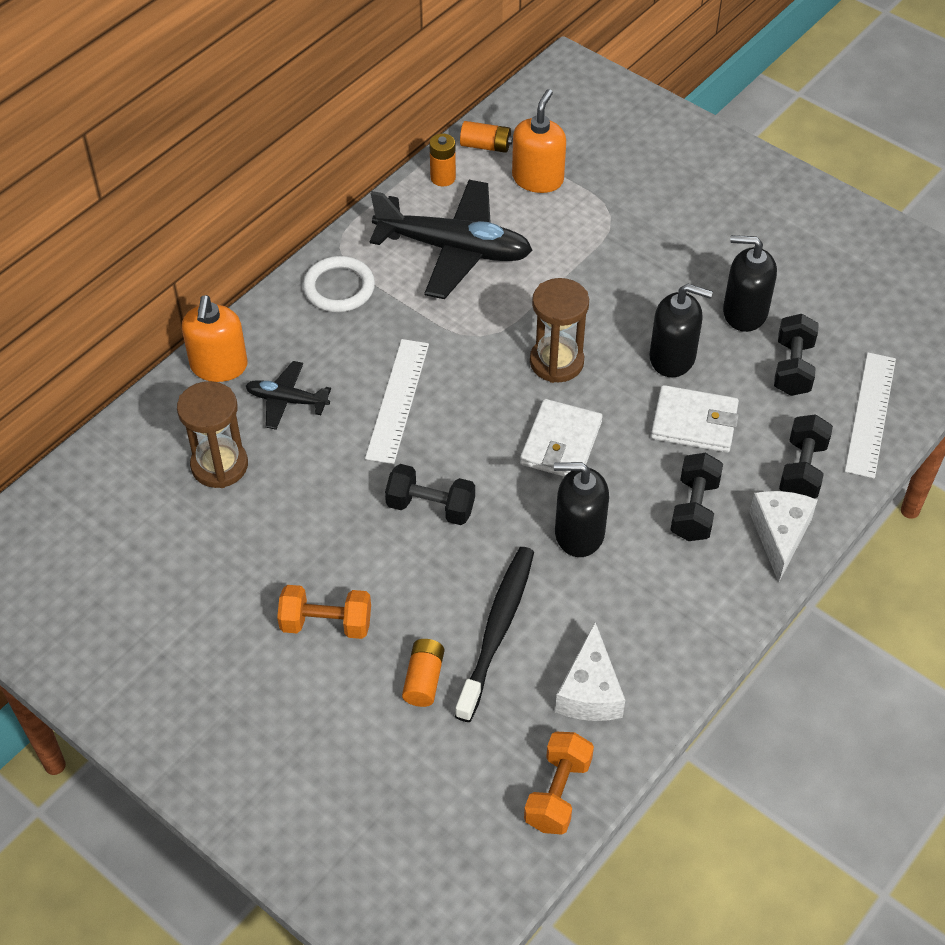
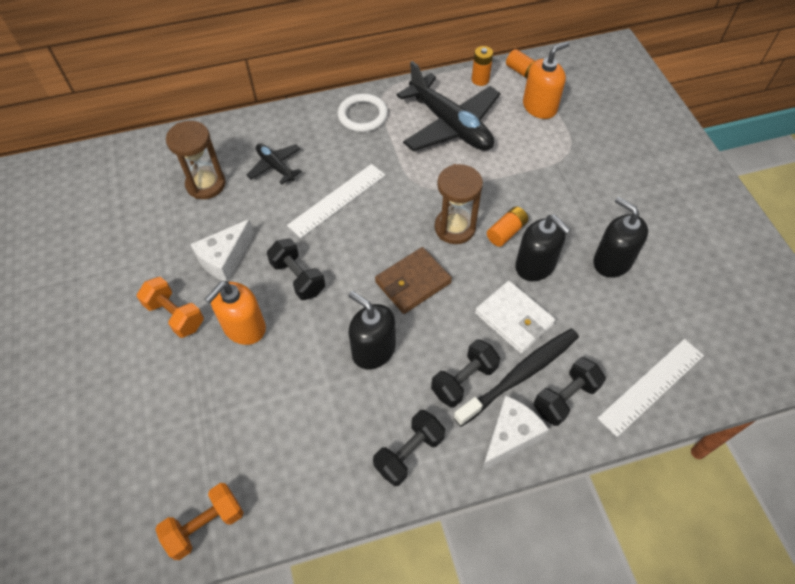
camera: 35 degrees right, 5 degrees up
orange soap dispenser [182,295,247,382] -> orange soap dispenser moved to [205,281,266,345]
orange battery [402,639,444,707] -> orange battery moved to [487,206,528,247]
black toothbrush [455,547,534,722] -> black toothbrush moved to [453,328,579,427]
white wallet [520,399,602,477] -> brown wallet [375,247,452,314]
white cheese [555,622,625,721] -> white cheese moved to [190,219,254,281]
black dumbbell [774,314,819,396] -> black dumbbell moved to [373,410,445,486]

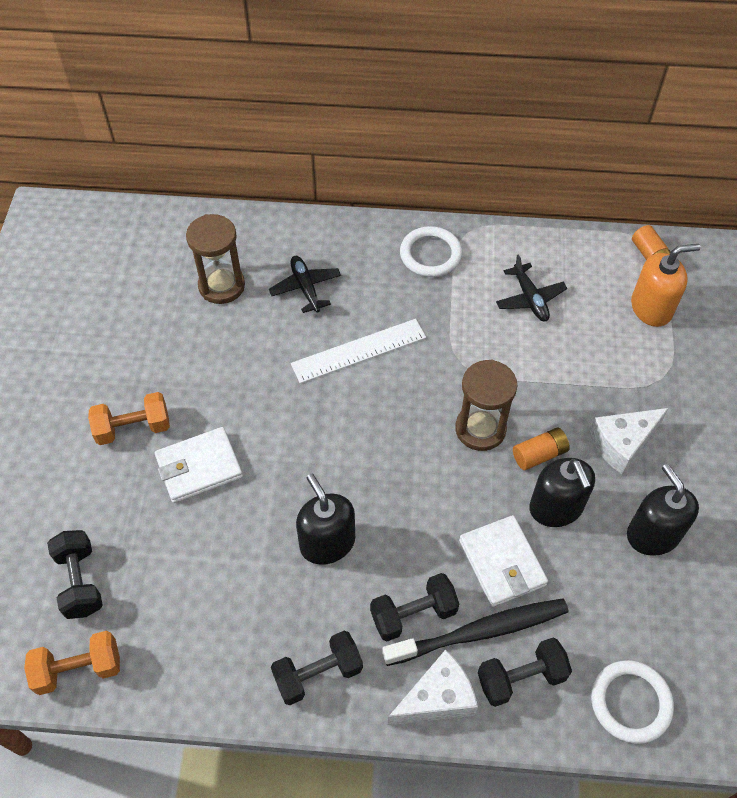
camera: 20 degrees right, 0 degrees up
orange dumbbell [137,277,204,338] -> orange dumbbell turned 75 degrees counterclockwise [88,392,170,445]
white cheese [190,219,254,281] -> white cheese moved to [589,408,669,474]
orange soap dispenser [205,281,266,345] -> white wallet [155,427,243,503]
black dumbbell [267,239,325,300] -> black dumbbell moved to [47,530,103,619]
brown wallet [375,247,452,314] -> none
black plane [397,61,501,151] -> black plane [496,254,567,322], size x0.50
orange battery [472,46,493,86] -> none
white ruler [597,339,704,437] -> white ring [591,660,674,744]

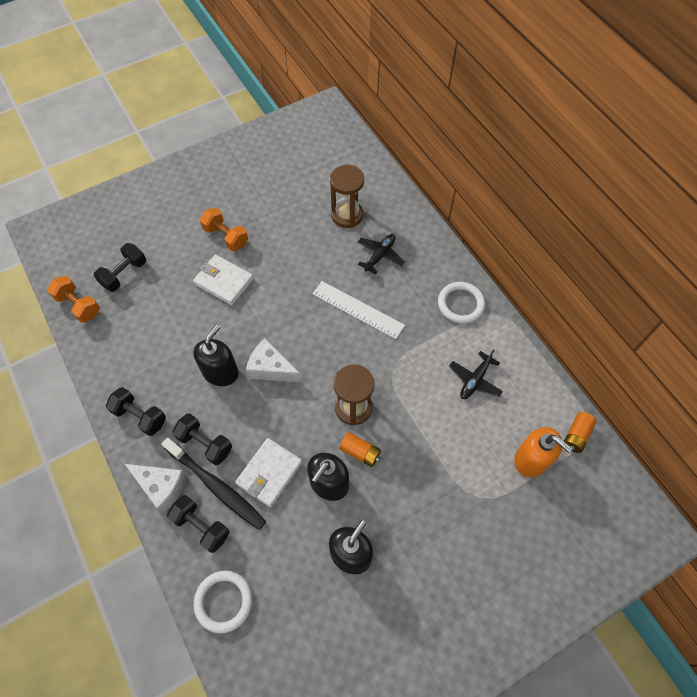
camera: 55 degrees right, 5 degrees up
white cheese [589,408,669,474] -> white cheese moved to [246,338,302,382]

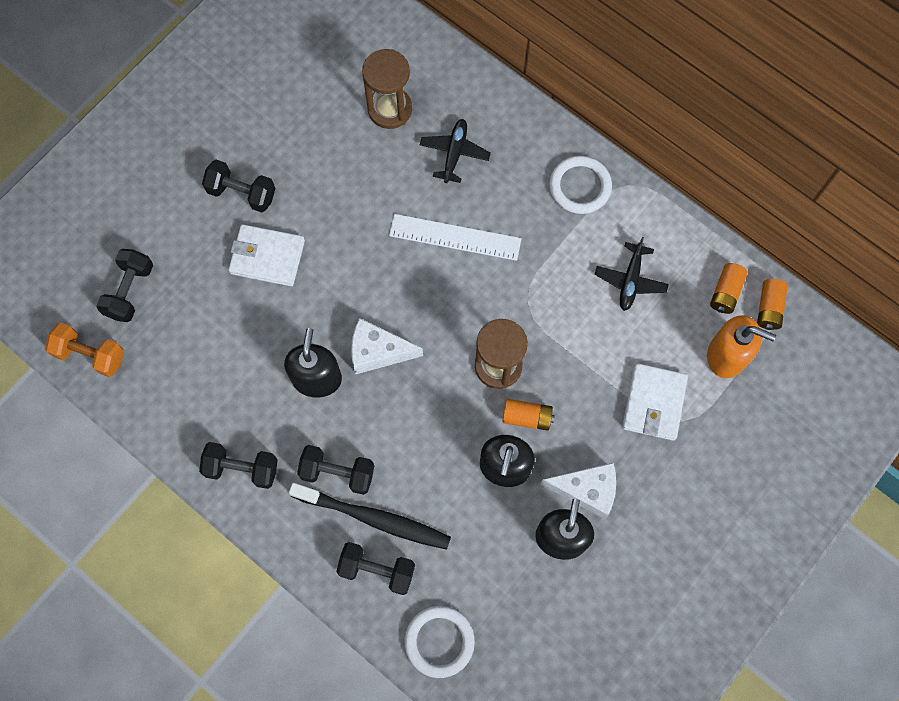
camera: 20 degrees left, 10 degrees up
white cheese [125,464,187,513] -> white cheese moved to [541,462,616,519]
orange dumbbell [200,208,248,251] -> black dumbbell [202,160,275,213]
white wallet [235,438,302,507] -> white wallet moved to [622,363,688,440]
none -> orange battery [710,263,748,314]

